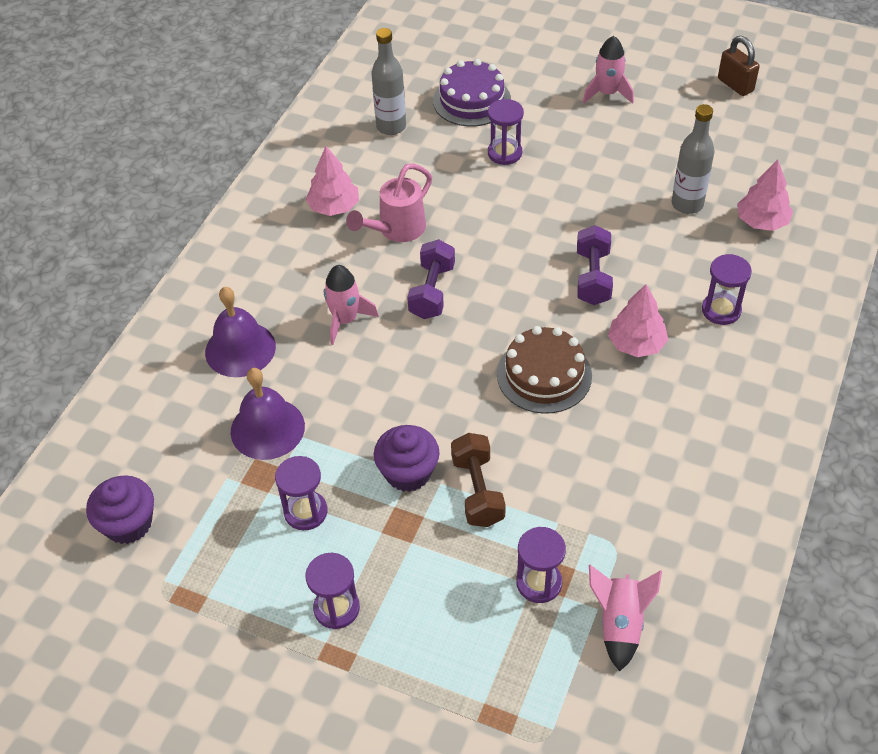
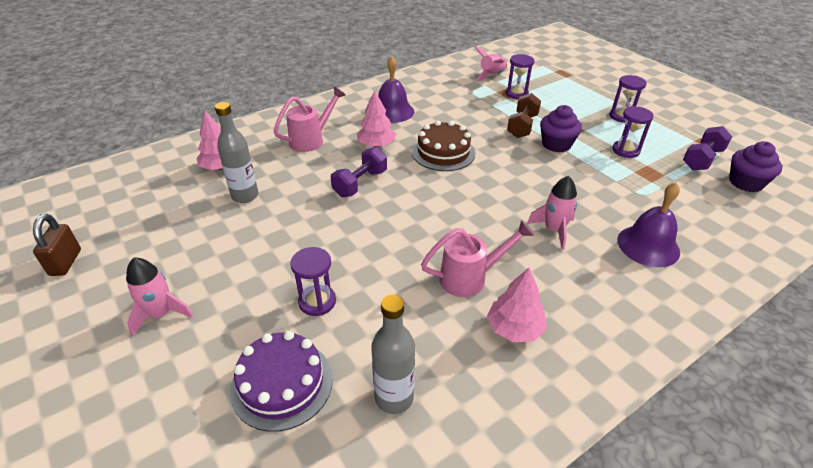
camera: 150 degrees left, 10 degrees down
purple bell [231,368,305,460] -> purple bell moved to [378,56,414,123]
purple dumbbell [407,239,455,319] -> purple dumbbell moved to [683,126,733,170]
purple hourglass [702,254,752,325] -> pink watering can [274,87,345,152]

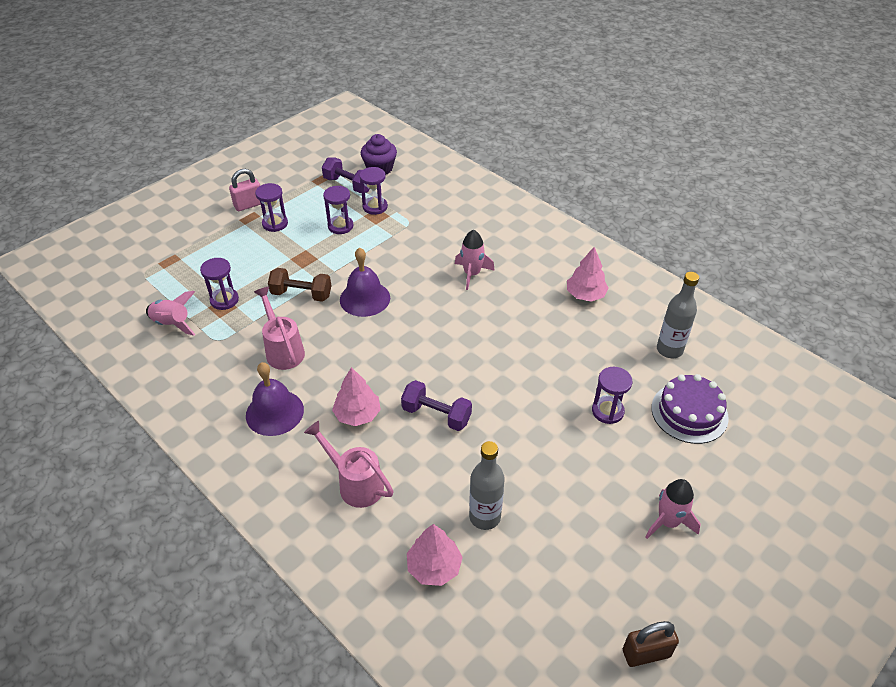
camera: 100 degrees left, 5 degrees up
brown cake [412,120,475,171] -> none
pink watering can [421,220,534,297] -> pink watering can moved to [254,287,305,370]
purple cupcake [540,105,582,153] -> none
purple bell [617,182,680,267] -> purple bell moved to [340,247,390,317]
none -> pink padlock [229,169,261,211]
none -> purple hourglass [360,167,388,215]

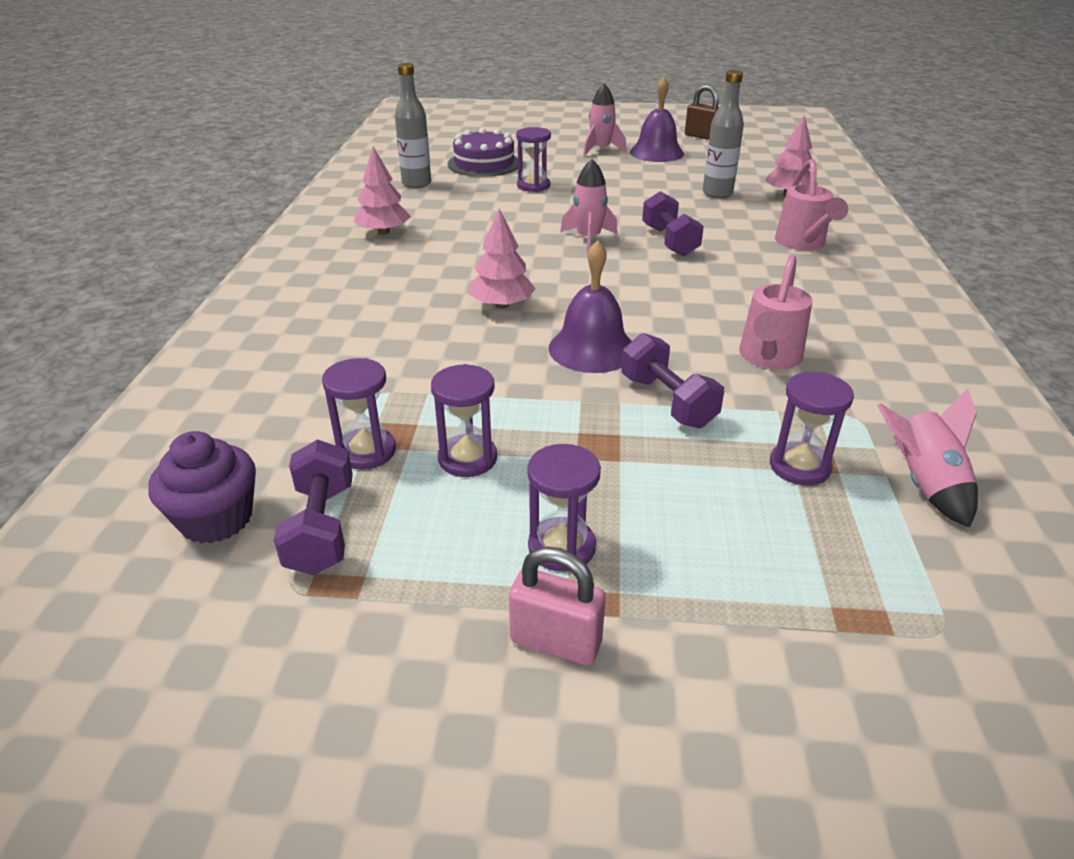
camera: 130 degrees left, 10 degrees down
purple bell [246,362,304,436] -> purple bell moved to [630,77,684,162]
brown dumbbell [268,268,331,302] -> purple dumbbell [621,333,724,428]
pink tree [332,367,381,426] -> pink tree moved to [469,208,536,309]
pink rocket [455,230,495,290] -> pink rocket moved to [560,159,618,253]

